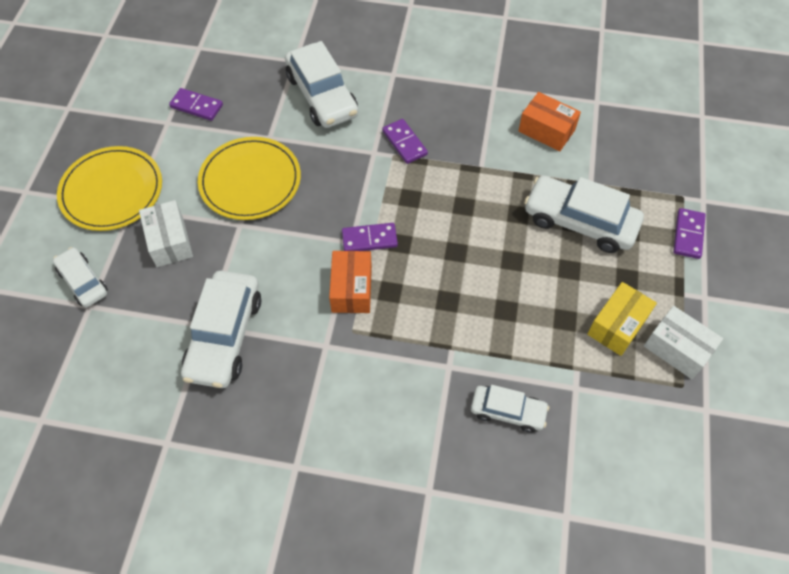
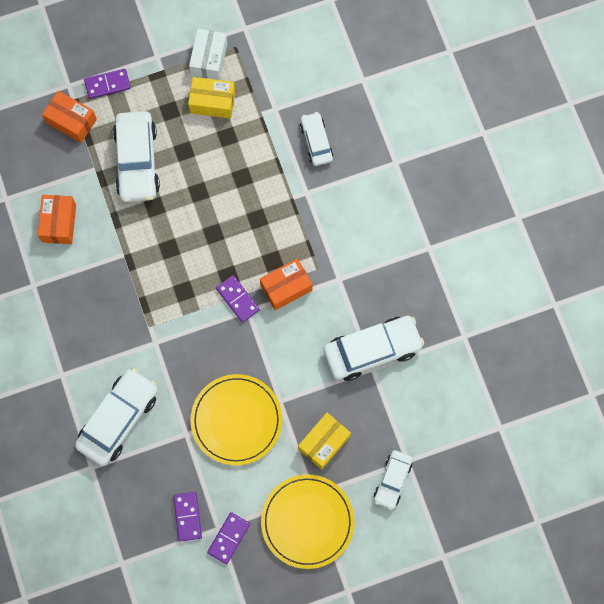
camera: 120 degrees left, 15 degrees up
white box [139,200,193,267] -> yellow box [298,413,351,469]
purple domino [382,119,428,164] -> purple domino moved to [207,512,250,564]
none -> orange box [42,91,97,143]

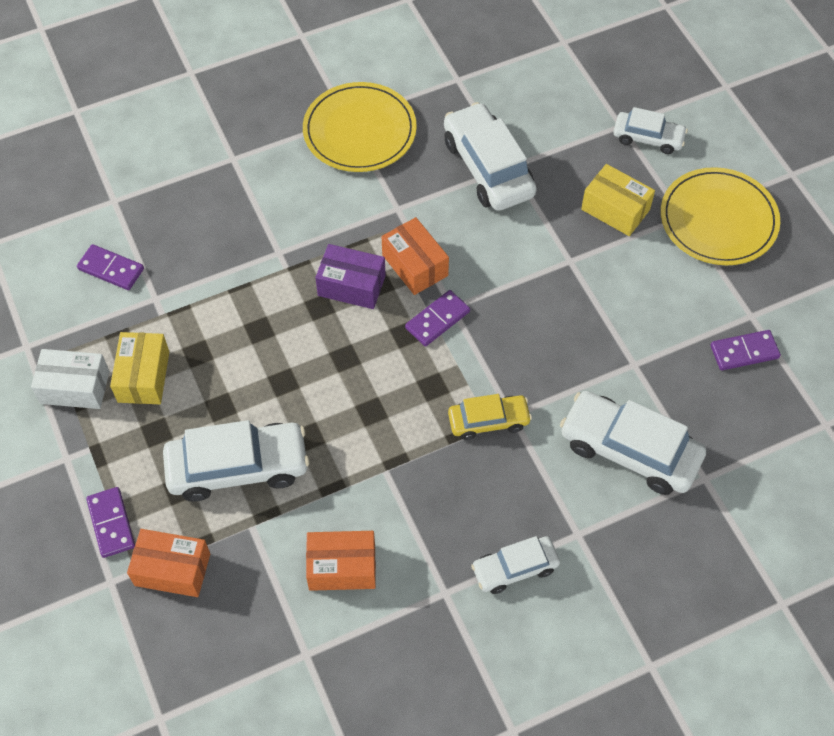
camera: 95 degrees left, 15 degrees down
orange box [42,91,97,143] -> orange box turned 75 degrees clockwise [127,529,210,597]
yellow plate [191,374,282,465] -> yellow plate moved to [303,82,417,172]
purple domino [207,512,250,564] -> purple domino moved to [77,244,144,290]
white car [300,112,333,166] -> white car moved to [471,536,560,594]
none -> purple box [315,244,386,309]
none -> yellow car [448,394,532,440]

